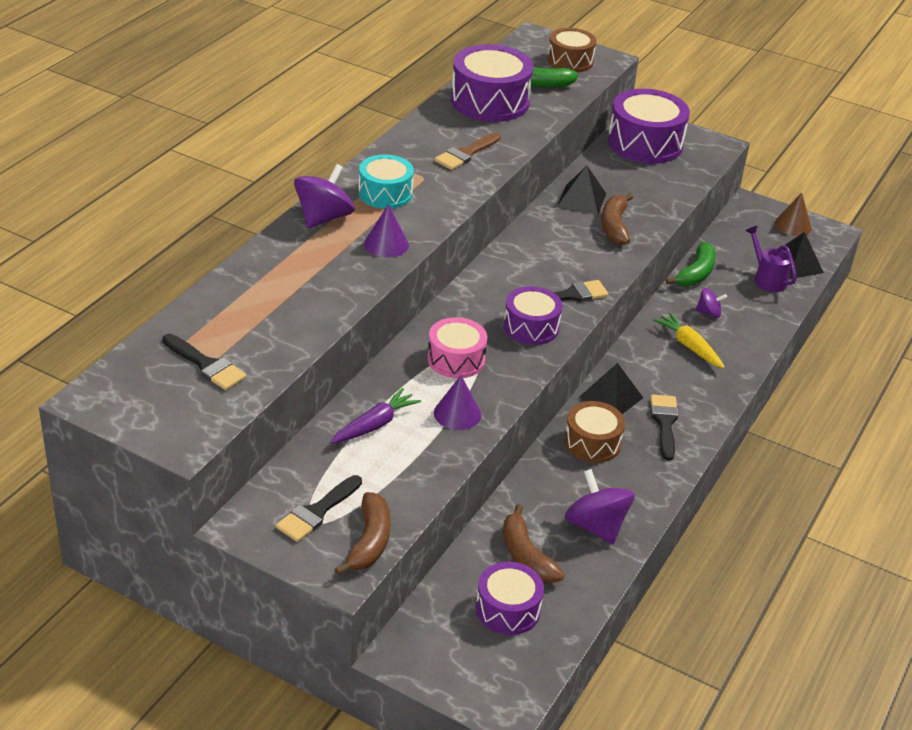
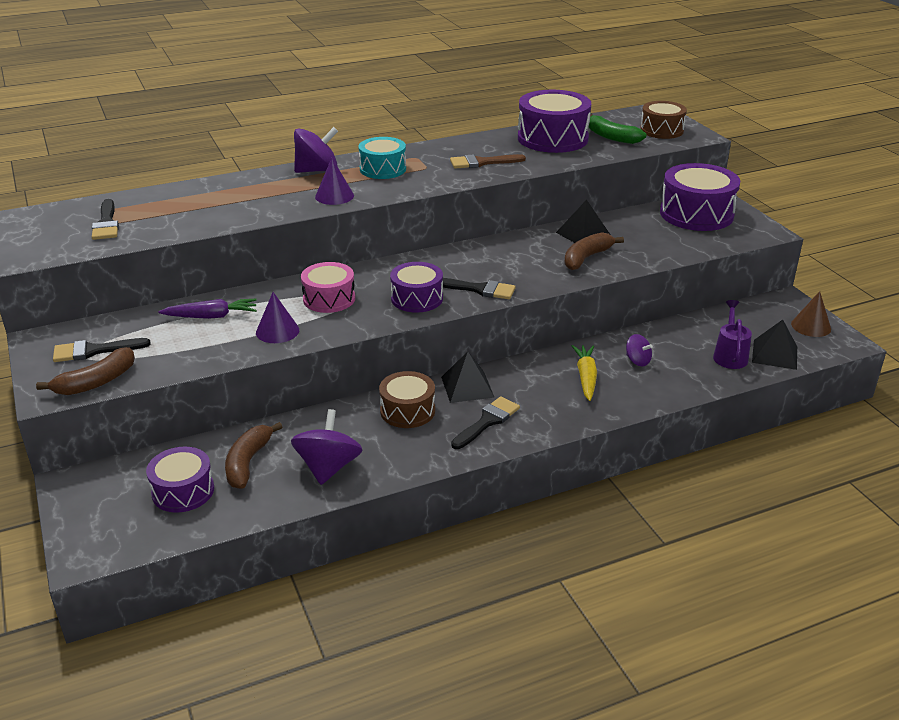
camera: 40 degrees right, 5 degrees down
green banana [666,242,716,286] -> none

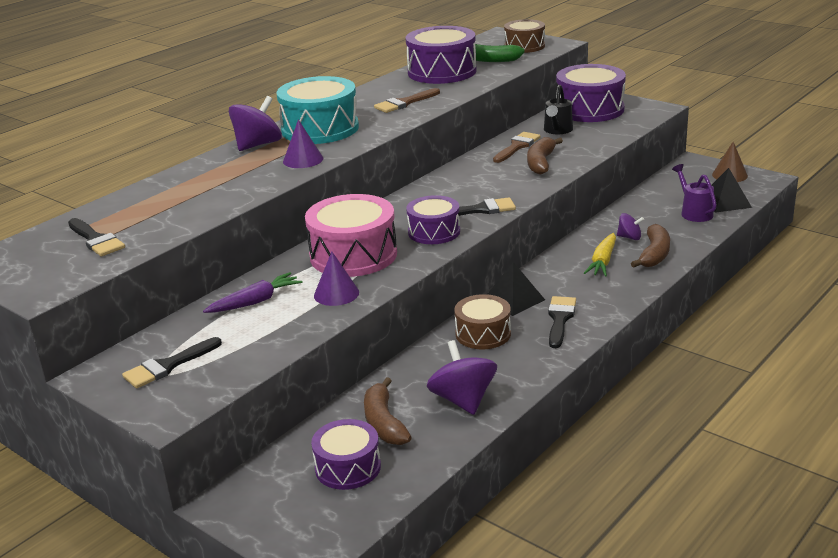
camera: 25 degrees left, 5 degrees down
brown banana [36,347,135,395] -> brown banana moved to [631,224,670,268]
pink drum [301,262,355,313] -> pink drum [305,194,397,277], size x1.62
turquoise drum [359,137,406,179] -> turquoise drum [277,76,359,144], size x1.62
black pyramid [556,200,610,243] -> brown brush [493,132,540,163]
yellow carrot [572,345,597,401] -> yellow carrot turned 135 degrees counterclockwise [584,233,616,277]
none -> black watering can [544,85,573,134]

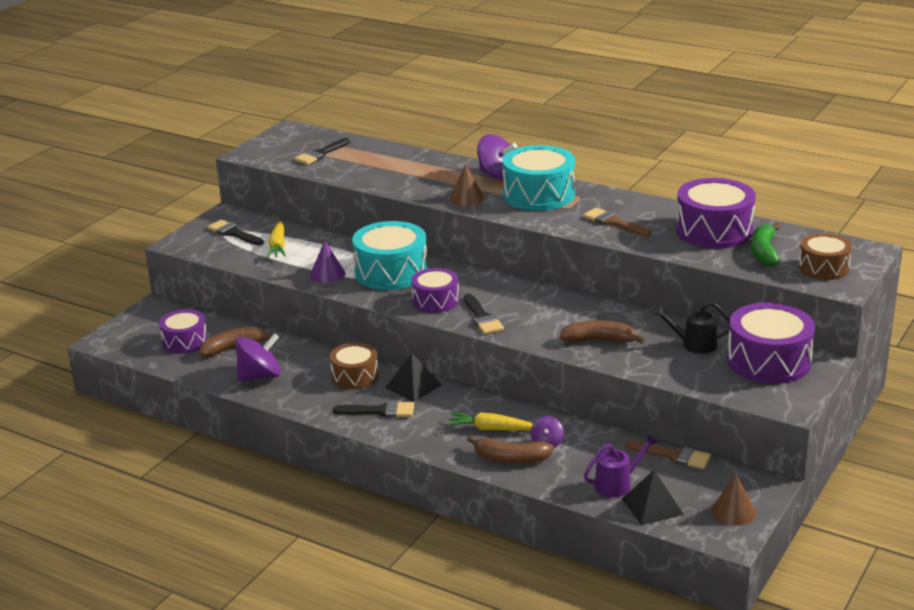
camera: 80 degrees right, 0 degrees up
purple carrot [203,272,302,313] -> none
purple cone [283,120,323,168] -> brown cone [449,164,484,206]
pink drum [305,194,397,277] -> turquoise drum [352,221,428,290]
brown brush [493,132,540,163] -> brown brush moved to [625,440,711,469]
none -> yellow carrot [266,221,286,258]

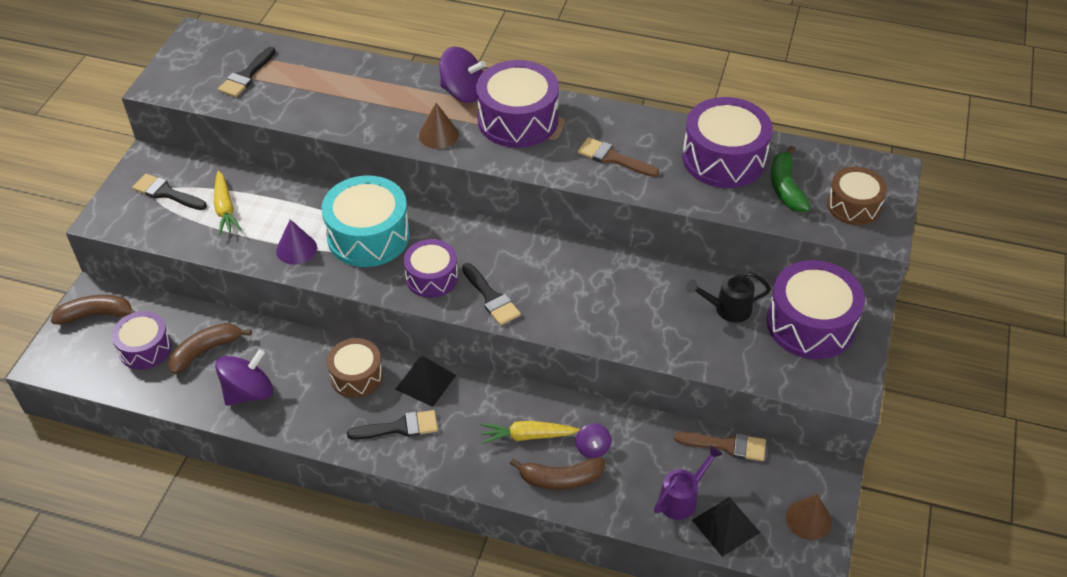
camera: 15 degrees left, 20 degrees up
turquoise drum [502,145,575,211] -> purple drum [476,60,559,148]
brown banana [560,320,645,344] -> brown banana moved to [51,295,136,324]

